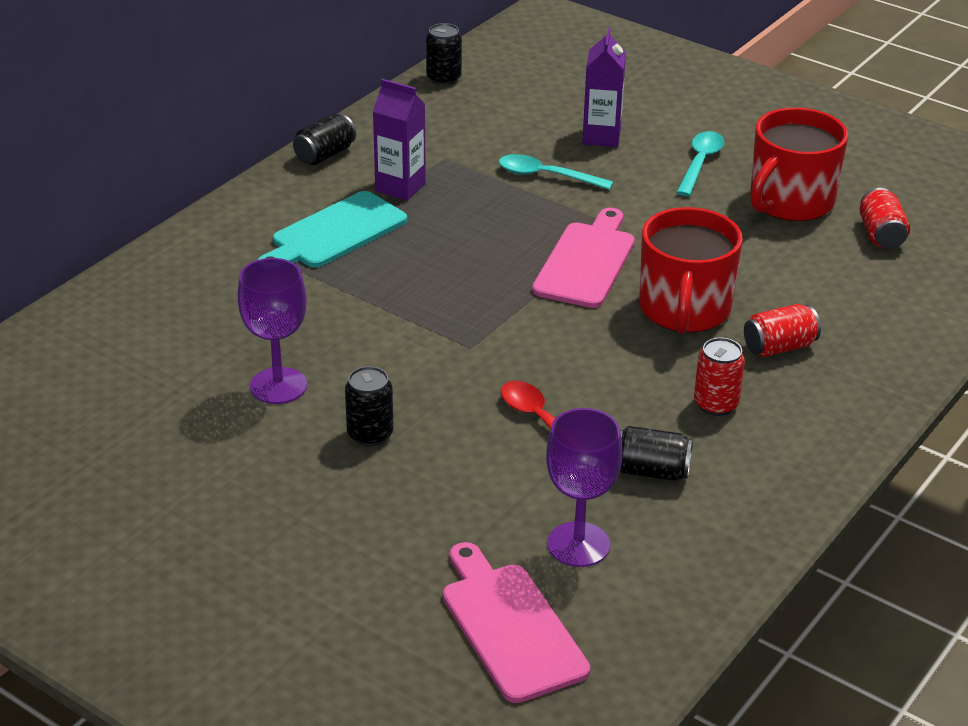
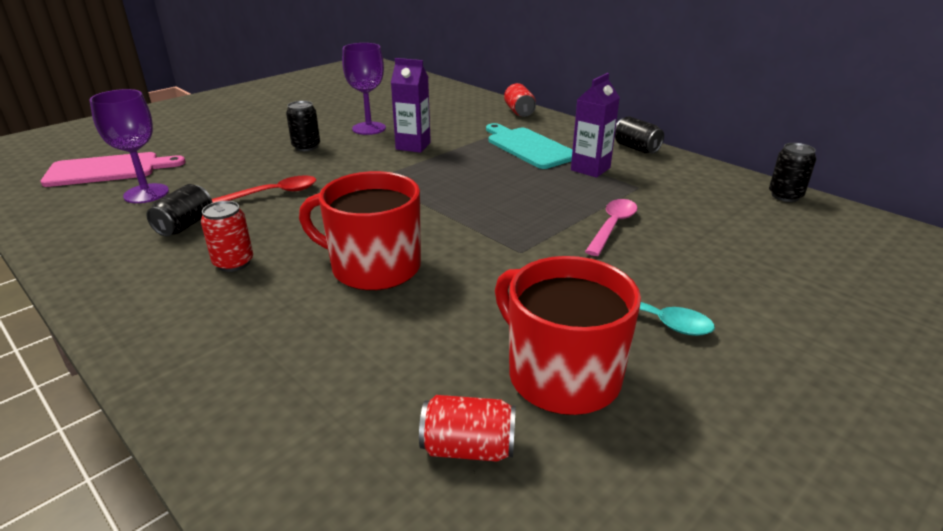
camera: 100 degrees right, 5 degrees down
turquoise spoon [499,154,613,190] -> pink spoon [585,199,637,256]
pink cutting board [532,208,635,308] -> none
purple carton [582,28,626,147] -> purple carton moved to [391,58,431,153]
red can [744,304,821,357] -> red can moved to [504,83,536,117]

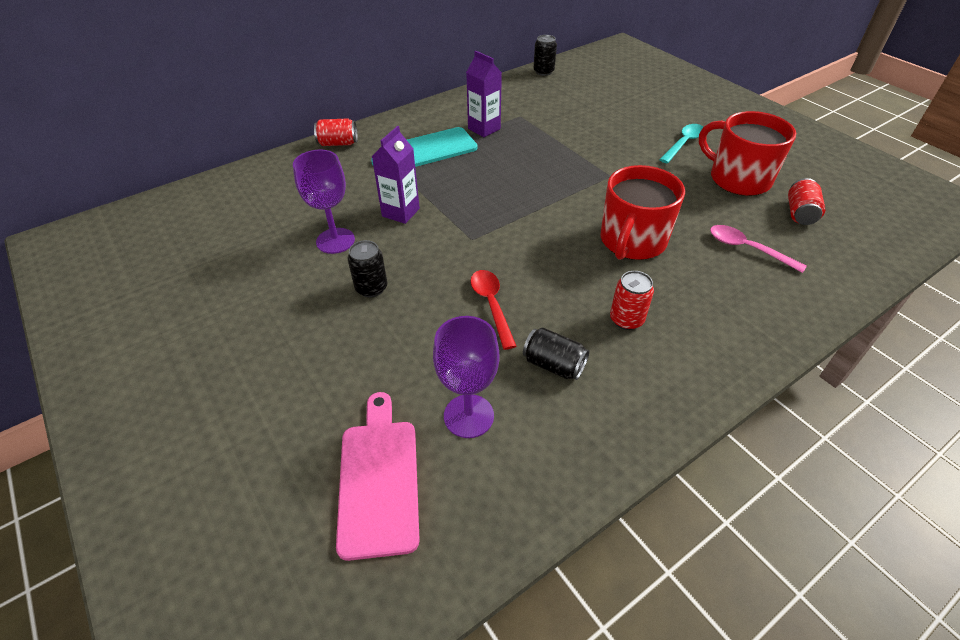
camera: 80 degrees left, 15 degrees up
red mug [495,256,641,415] -> red mug turned 75 degrees clockwise [699,111,796,196]
pink spoon [585,199,637,256] -> pink spoon moved to [710,225,807,273]
black can [614,116,664,154] -> none

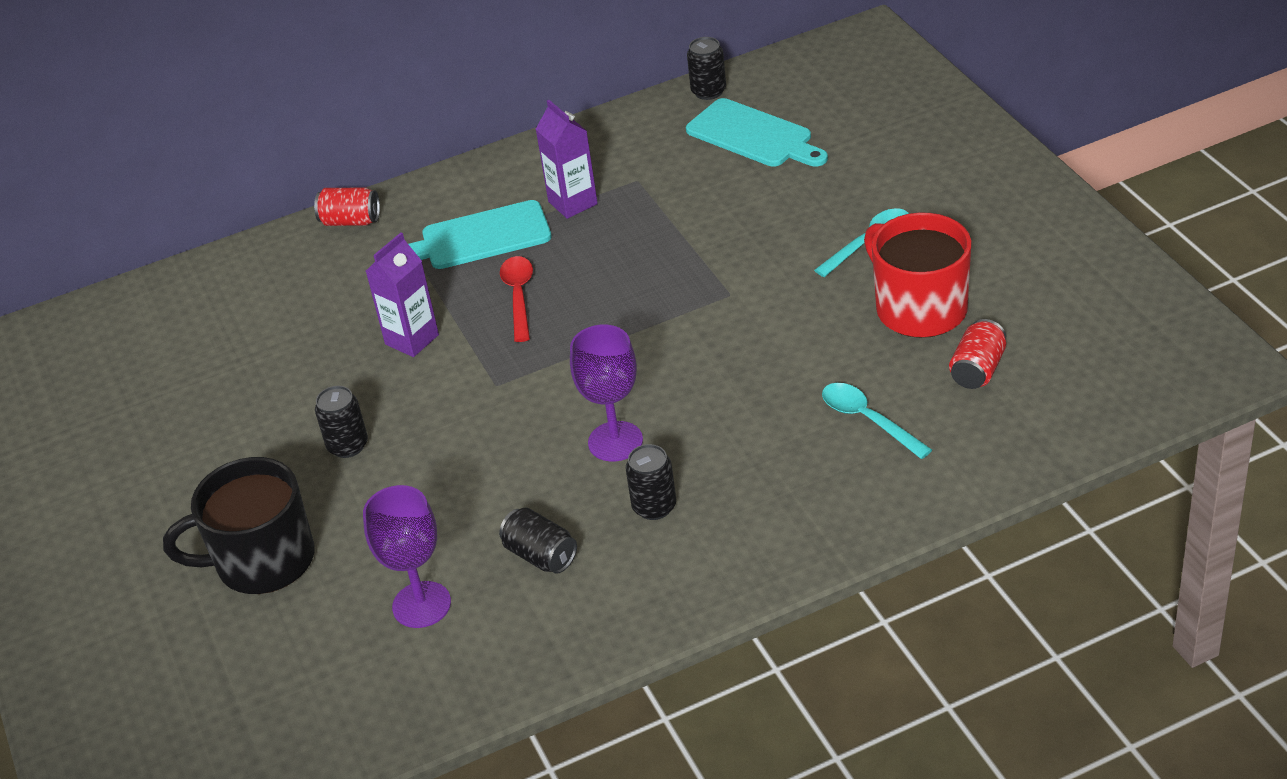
camera: 15 degrees right, 5 degrees down
purple goblet [293,149,355,254] -> purple goblet moved to [570,324,643,461]
pink cutting board [336,392,420,561] -> none
red spoon [471,270,516,350] -> red spoon moved to [500,256,533,342]
red mug [601,165,685,260] -> none
red can [610,271,654,330] -> black can [625,444,676,520]
pink spoon [710,225,807,273] -> turquoise spoon [822,383,932,459]
none -> black mug [163,457,314,594]
none -> turquoise cutting board [686,98,828,167]

